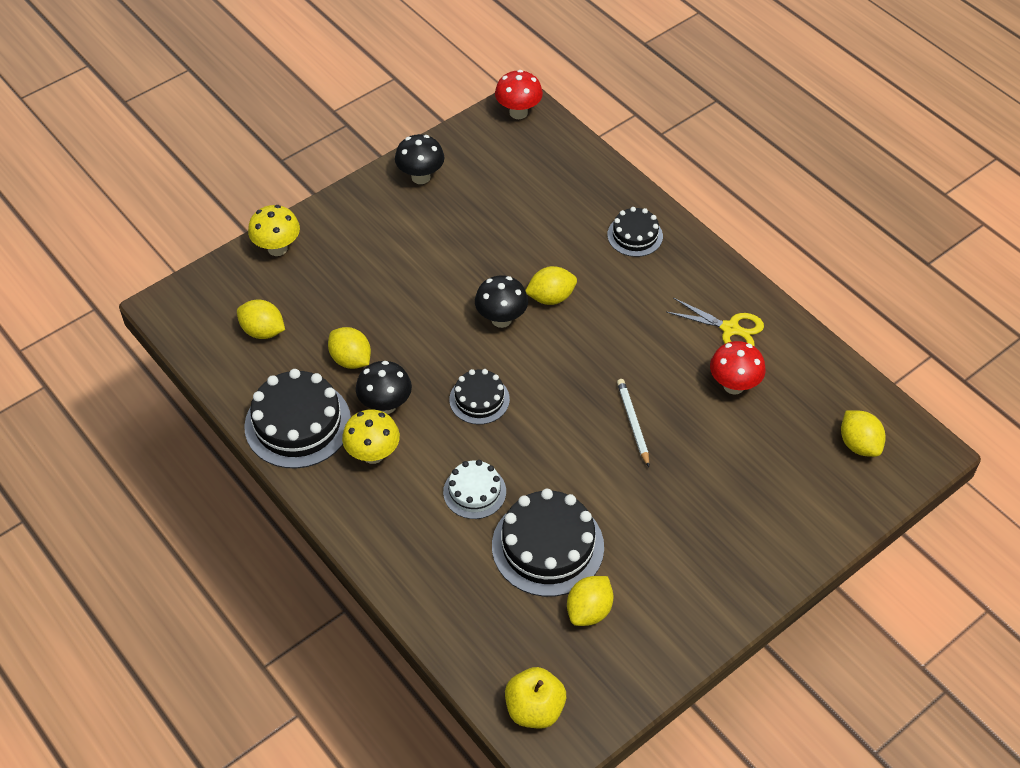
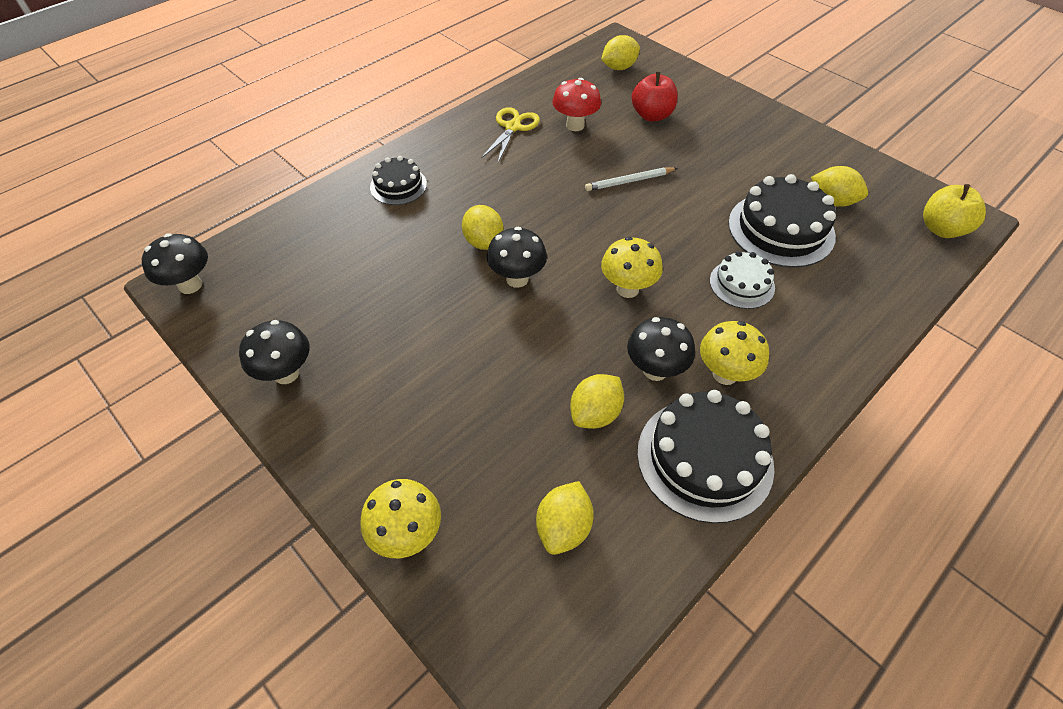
camera: 95 degrees left, 0 degrees up
black cake [449,369,510,425] -> yellow mushroom [601,237,663,298]
red mushroom [495,70,543,119] -> black mushroom [142,233,208,294]
none -> red apple [631,71,678,121]

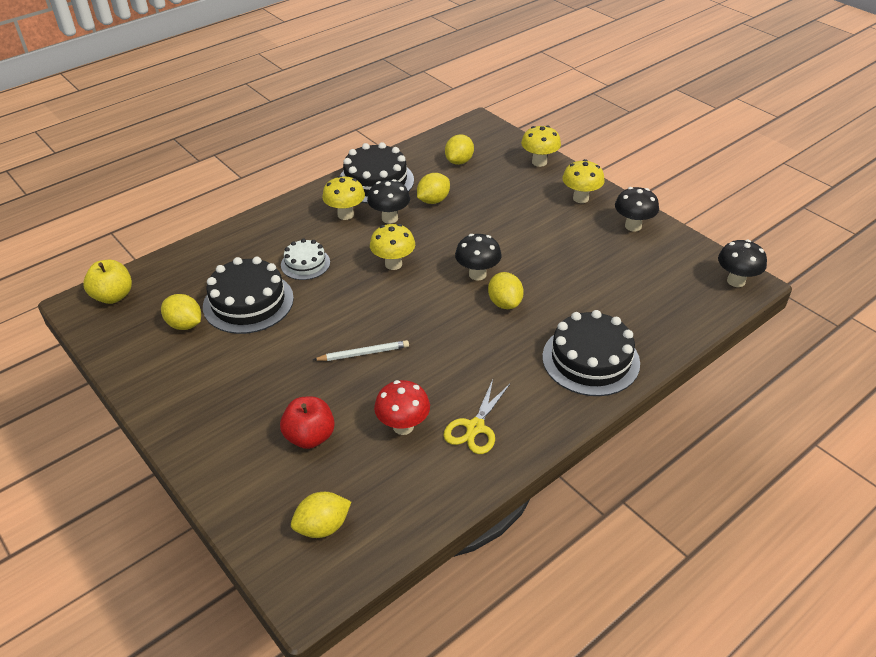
camera: 175 degrees left, 10 degrees down
black cake [370,156,427,205] -> black cake [542,310,640,396], size x1.74
none -> yellow mushroom [562,159,605,203]

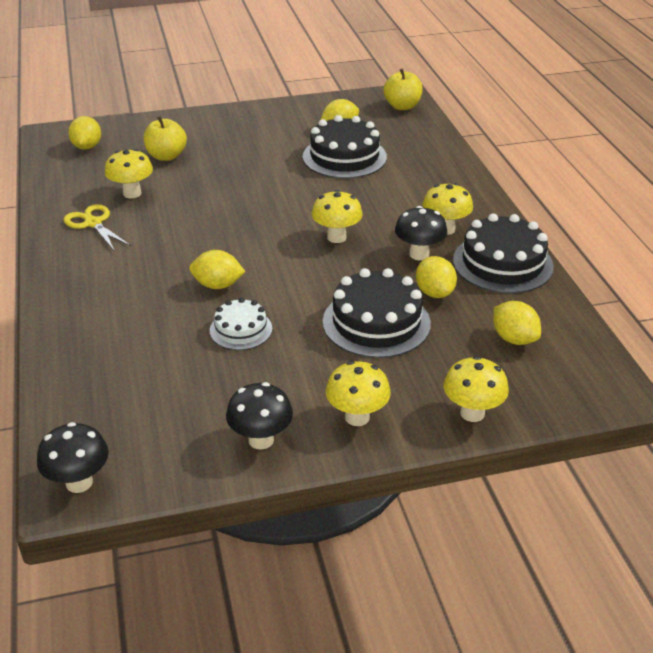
camera: 115 degrees right, 5 degrees down
red apple [280,396,335,449] -> yellow apple [144,116,187,161]
white cake [281,239,330,280] -> white cake moved to [210,298,272,350]
white pencil [313,340,409,361] -> none
red mushroom [374,380,430,435] -> yellow mushroom [105,149,153,198]
black mushroom [455,234,502,281] -> none
black cake [542,310,640,396] -> black cake moved to [323,268,431,358]

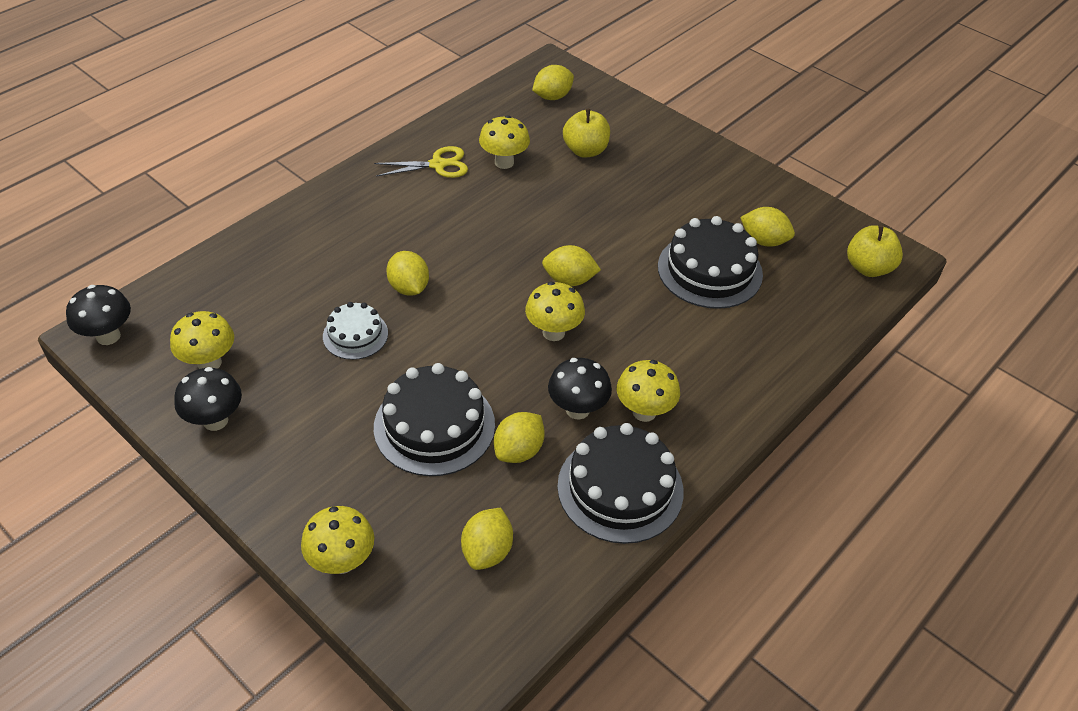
camera: 55 degrees right, 10 degrees up
yellow scissors [64,204,131,251] -> yellow scissors turned 60 degrees clockwise [374,146,468,178]
yellow mushroom [326,361,391,426] -> yellow mushroom moved to [170,311,234,369]
none -> yellow lemon [542,245,601,286]

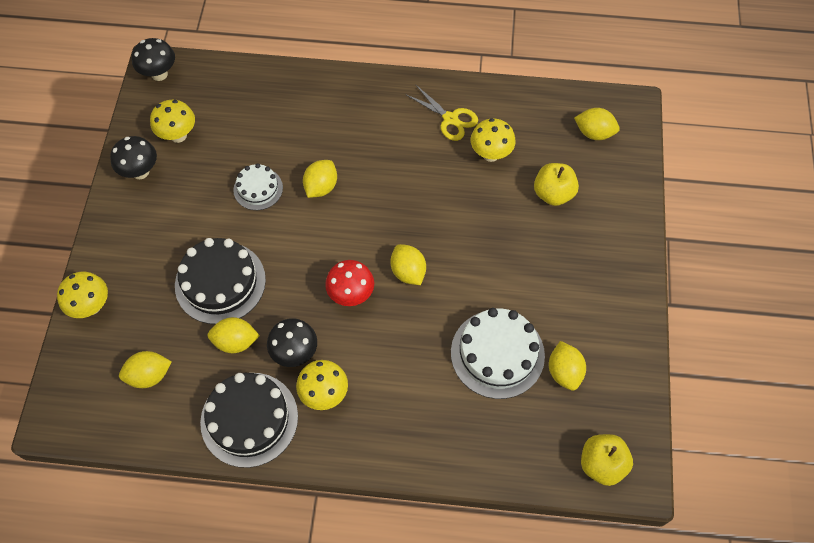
camera: 55 degrees right, 15 degrees up
yellow mushroom [525,282,585,341] -> red mushroom [325,260,374,306]
black cake [658,216,763,309] -> white cake [451,308,545,399]

